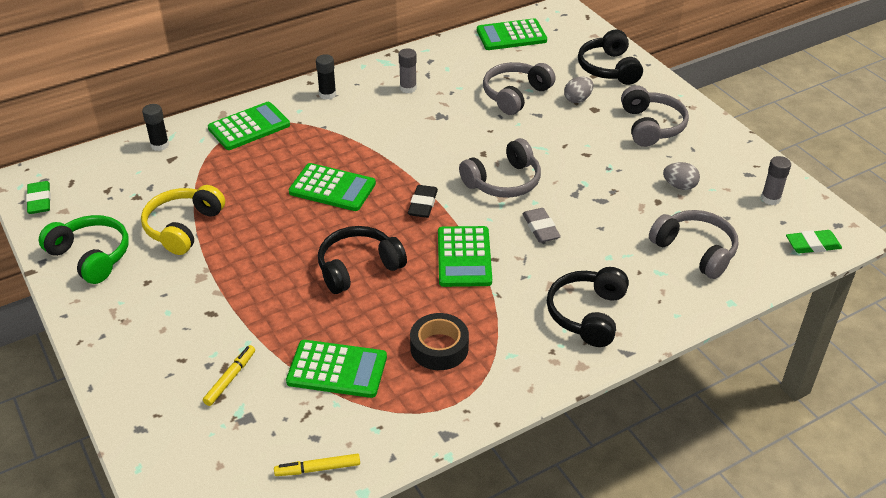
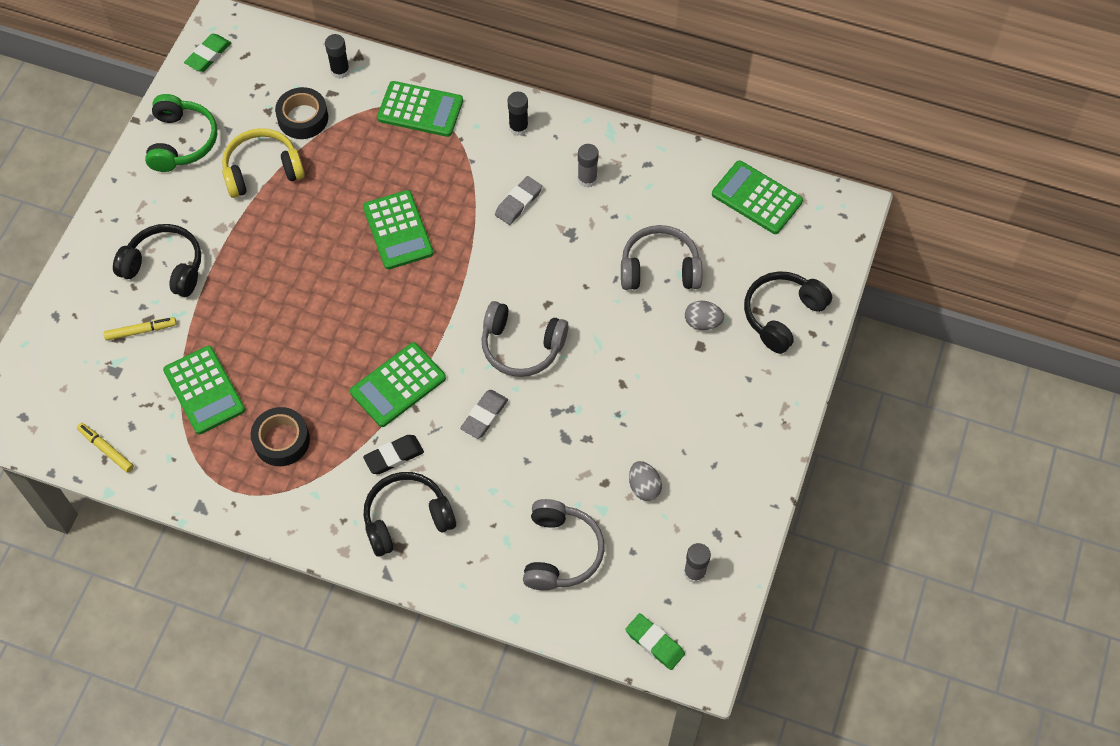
camera: 50 degrees right, 20 degrees up
black headphones [318,226,407,294] -> black headphones moved to [113,224,201,297]
black eraser [408,185,438,218] -> black eraser moved to [363,435,424,474]
grey headphones [621,85,689,147] -> none
none -> black tape [275,87,328,139]
none -> grey eraser [495,176,542,225]

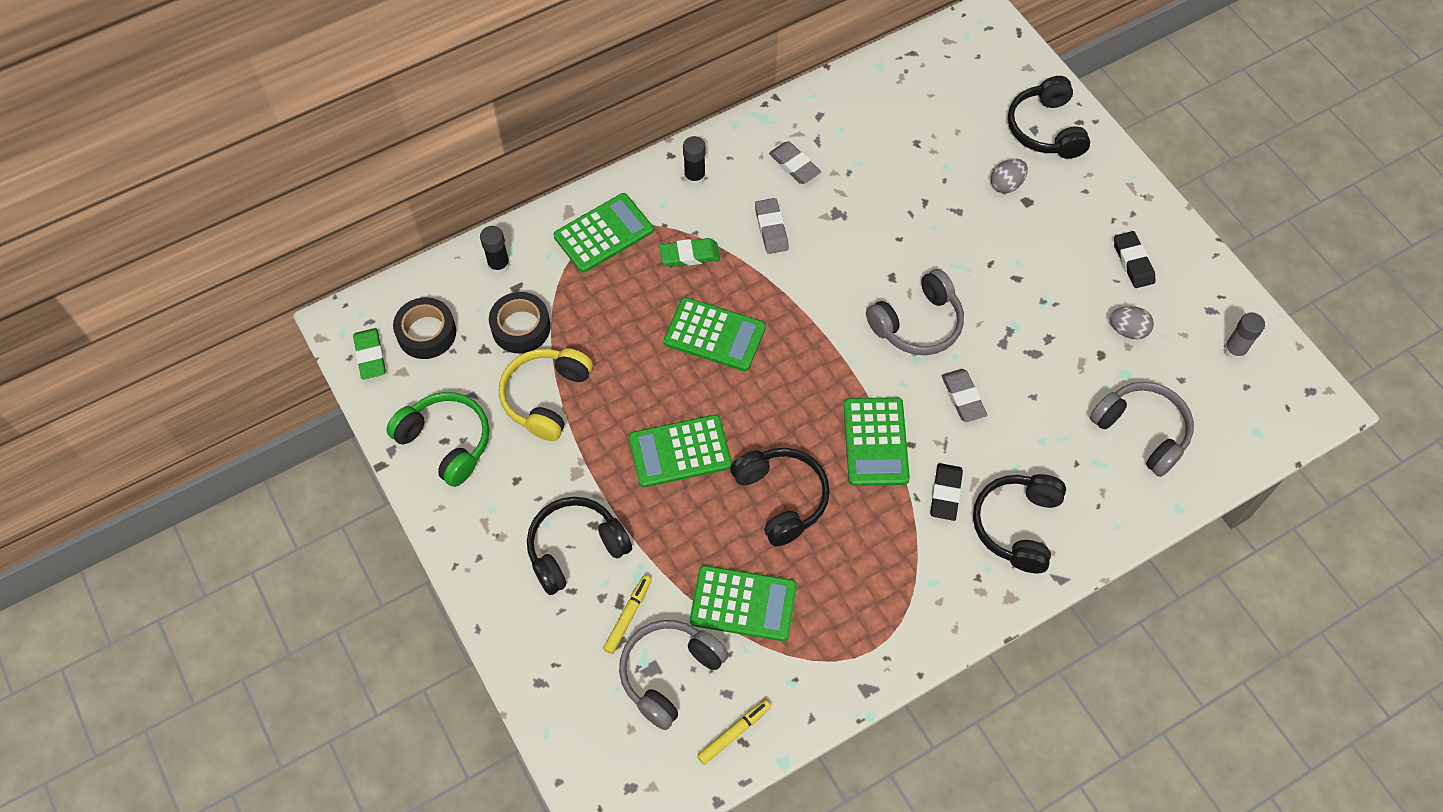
camera: 50 degrees left, 0 degrees up
yellow marker [77,423,134,473] -> yellow marker turned 150 degrees clockwise [697,699,771,765]
black tape [251,407,310,466] -> black tape moved to [393,297,456,359]
grey glue stick [578,144,599,188] -> grey eraser [769,141,821,184]
grey headphones [621,225,702,290] -> grey headphones moved to [619,620,729,730]
green eraser [626,613,685,670] -> green eraser moved to [659,238,720,267]
green calculator [712,160,803,234] -> green calculator moved to [629,415,732,488]
none -> black headphones [730,448,830,546]
none -> black eraser [1114,231,1155,288]

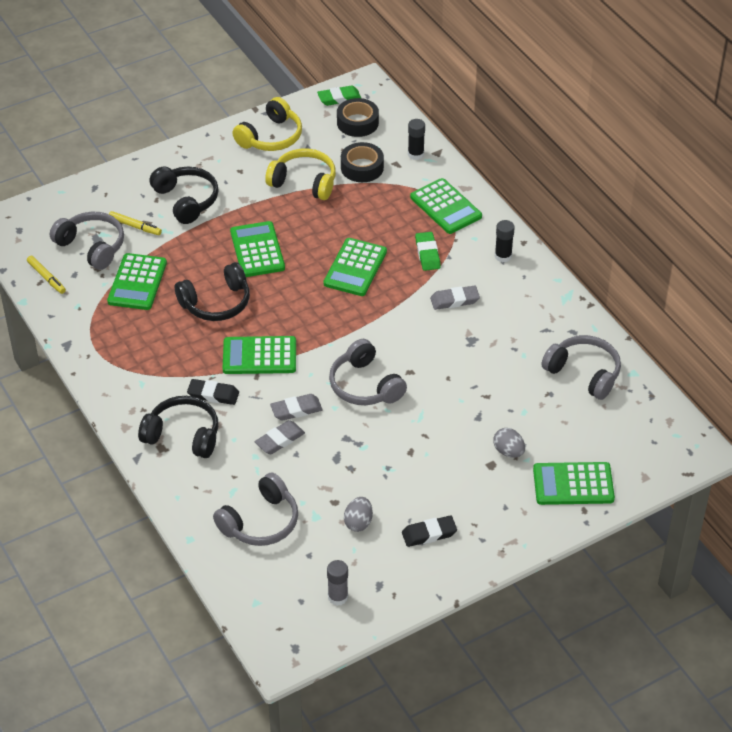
camera: 90 degrees right, 15 degrees down
green headphones [386,392,489,487] -> yellow headphones [233,97,302,151]
grey eraser [769,141,821,184] -> grey eraser moved to [255,420,305,454]
black headphones [1008,76,1090,159] -> green calculator [533,462,615,505]
none -> grey headphones [542,335,621,400]

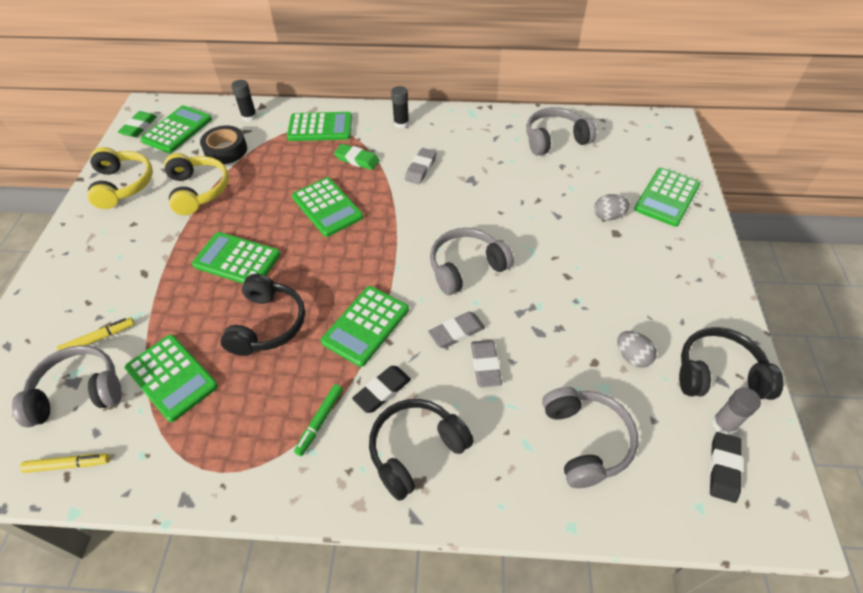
camera: 55 degrees left, 5 degrees up
black headphones [150,167,219,224] -> black headphones moved to [679,327,784,400]
yellow headphones [265,148,336,200] -> yellow headphones turned 105 degrees clockwise [164,153,229,215]
grey eraser [270,394,323,421] -> grey eraser turned 45 degrees clockwise [428,312,485,348]
grey headphones [329,339,407,405] -> grey headphones turned 150 degrees clockwise [430,228,514,295]
black tape [337,98,379,137] -> green calculator [141,105,212,153]
black eraser [402,516,457,547] -> black eraser moved to [709,432,743,503]
none -> green marker [294,384,343,456]

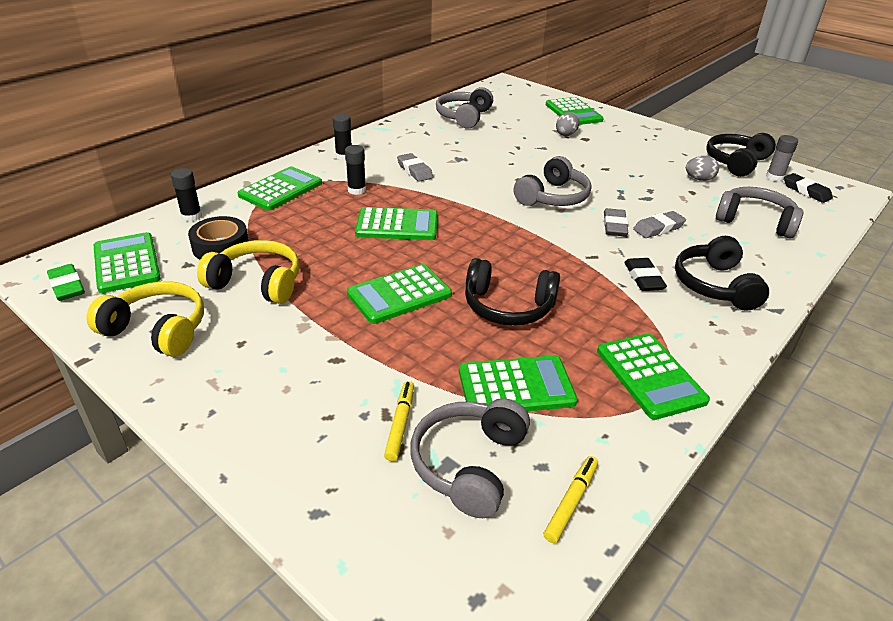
camera: 55 degrees left, 15 degrees down
black headphones [220,274,305,356] -> black headphones turned 150 degrees clockwise [465,258,560,326]
green marker [294,384,343,456] -> none
green calculator [321,286,409,367] -> green calculator moved to [597,333,710,420]
green eraser [334,144,380,170] -> black glue stick [345,145,366,195]
grey headphones [430,228,514,295] -> grey headphones turned 150 degrees counterclockwise [514,156,591,206]
grey eraser [471,340,502,388] -> grey eraser turned 60 degrees counterclockwise [633,211,686,238]

